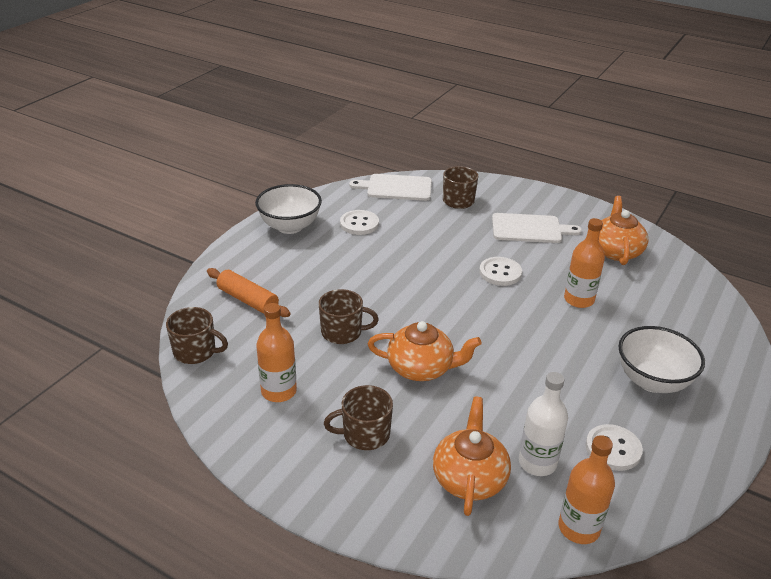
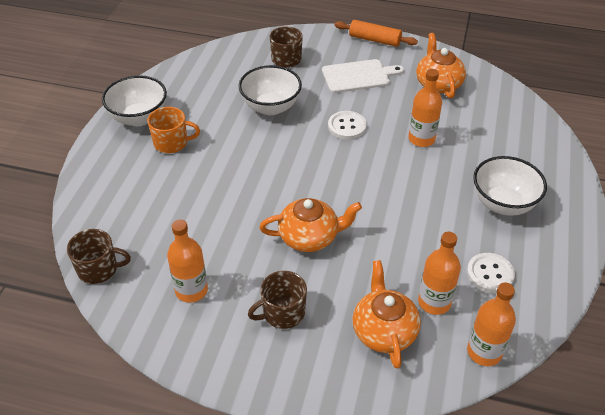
camera: 15 degrees left, 10 degrees up
orange rolling pin [207,268,291,317] -> orange rolling pin moved to [335,20,418,47]
brown mug [319,289,379,344] -> none
white button [340,210,379,235] -> none
white cutting board [349,174,432,201] -> none
white bottle [519,372,568,476] -> orange bottle [418,232,461,315]
none -> orange mug [147,107,200,153]
none -> white bowl [239,65,302,115]

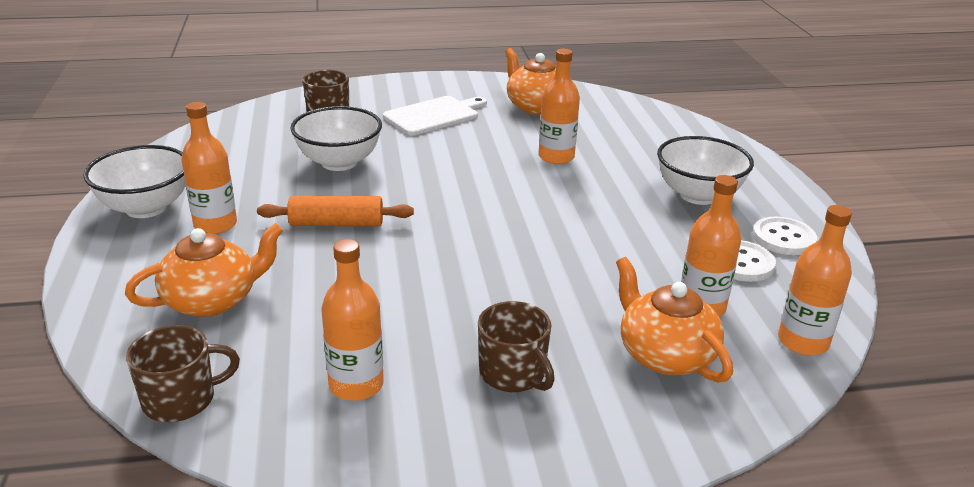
camera: 25 degrees left, 15 degrees down
orange mug [147,107,200,153] -> orange bottle [181,102,237,234]
brown mug [248,271,307,329] -> brown mug turned 75 degrees counterclockwise [478,301,555,392]
orange teapot [259,198,362,252] -> orange teapot moved to [125,223,283,317]
white button [328,111,367,140] -> white button moved to [752,217,817,255]
orange rolling pin [335,20,418,47] -> orange rolling pin moved to [257,196,414,226]

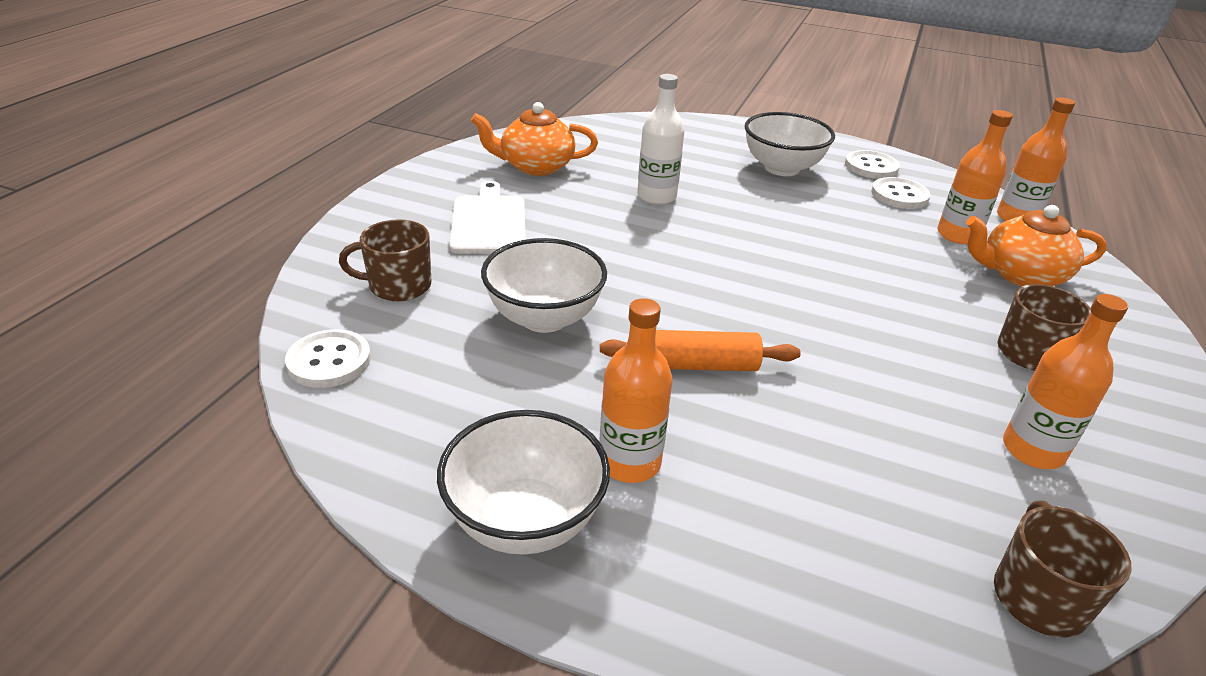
camera: 60 degrees left, 5 degrees up
orange teapot [125,223,283,317] -> none
orange rolling pin [257,196,414,226] -> orange rolling pin turned 60 degrees clockwise [600,330,801,371]
orange bottle [538,49,580,164] -> white bottle [637,74,684,205]
none -> white button [285,329,371,388]

